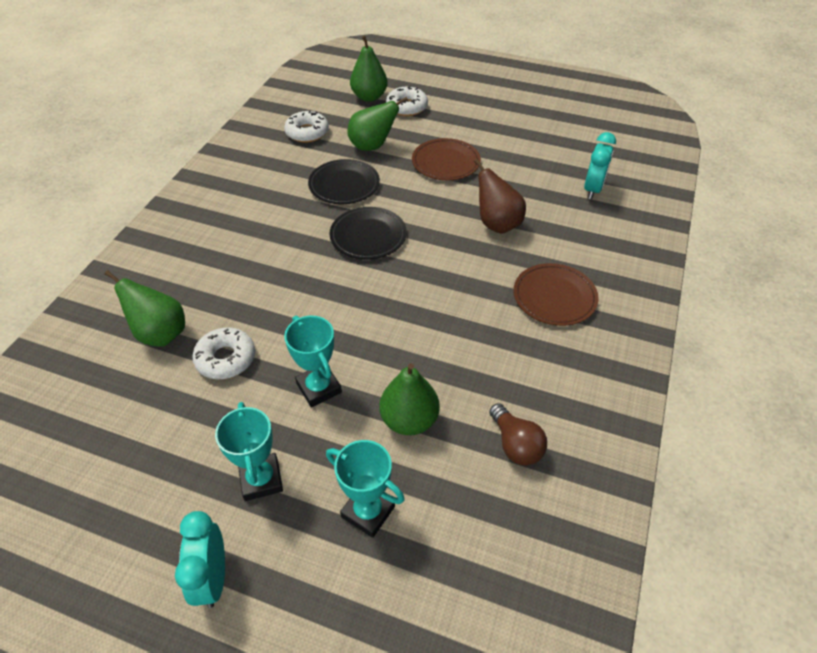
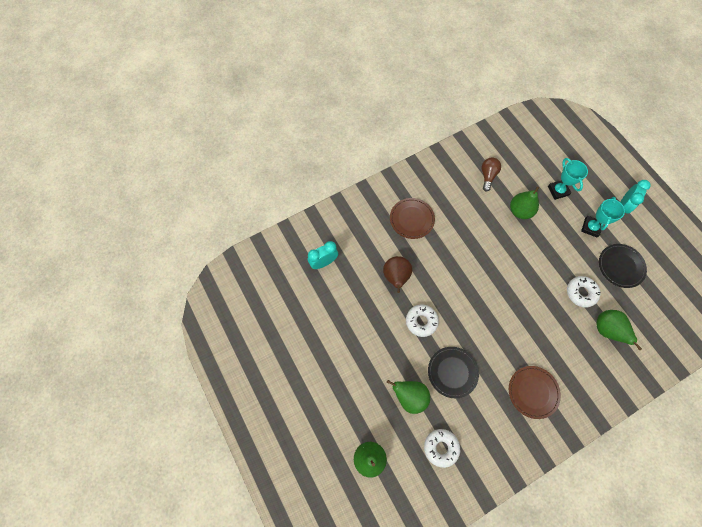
camera: 140 degrees left, 20 degrees up
turquoise trophy [284,316,342,407] -> none
black plate [329,207,407,260] -> black plate moved to [599,244,647,288]
white donut [386,86,428,116] -> white donut moved to [406,304,439,337]
brown plate [412,138,481,180] -> brown plate moved to [509,366,561,419]

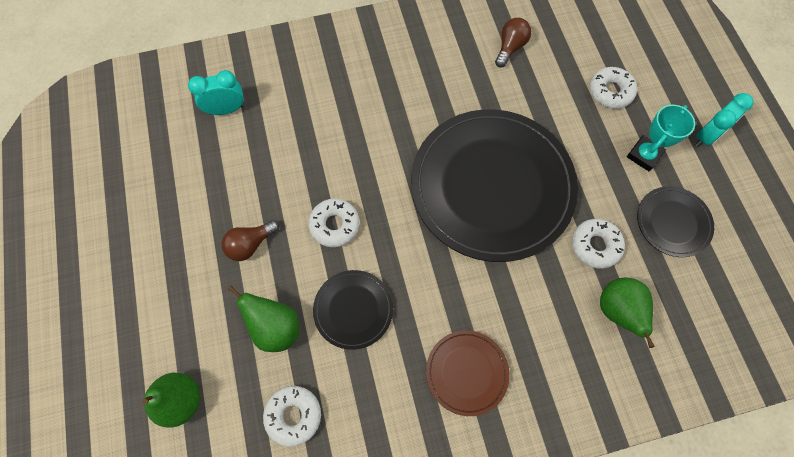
camera: 15 degrees right, 0 degrees up
brown pear [383,256,412,293] -> none
brown plate [390,198,435,239] -> none
green pear [510,187,539,219] -> none
turquoise trophy [548,158,588,200] -> white donut [590,67,637,109]
none -> brown light bulb [221,220,280,261]
none -> black plate [411,109,578,262]

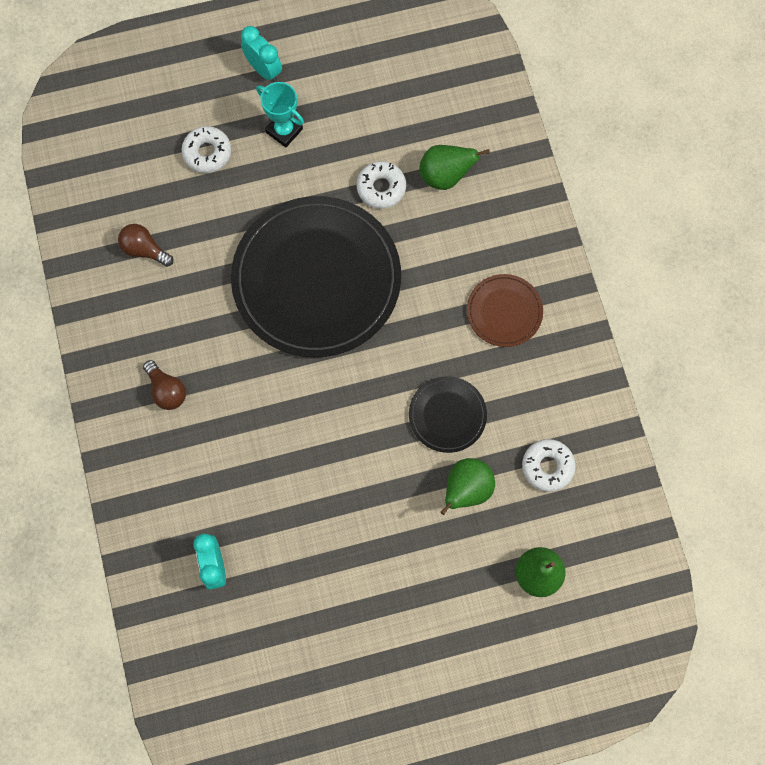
camera: 90 degrees left, 5 degrees up
brown light bulb [221,220,280,261] -> brown light bulb moved to [143,360,186,410]
white donut [308,199,359,247] -> none
black plate [637,186,714,257] -> none

